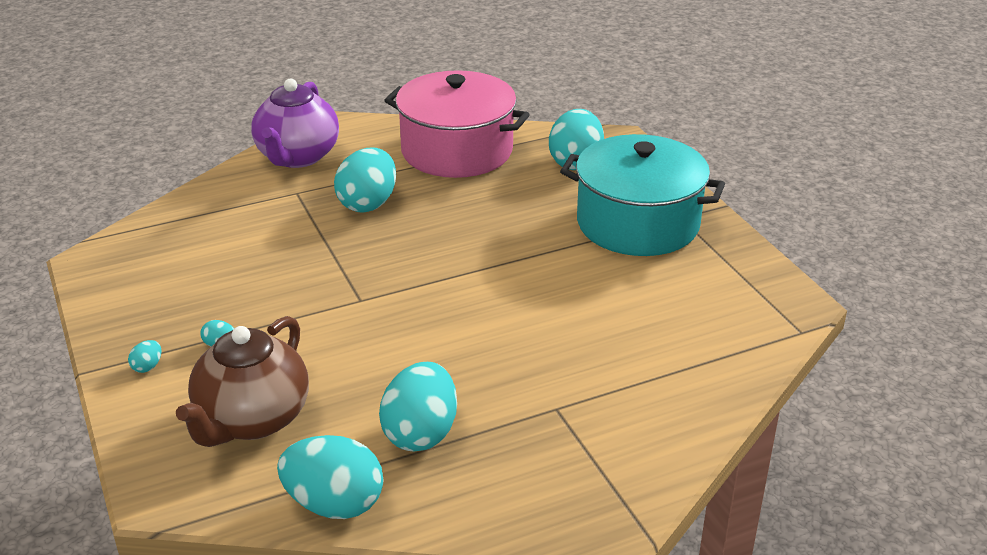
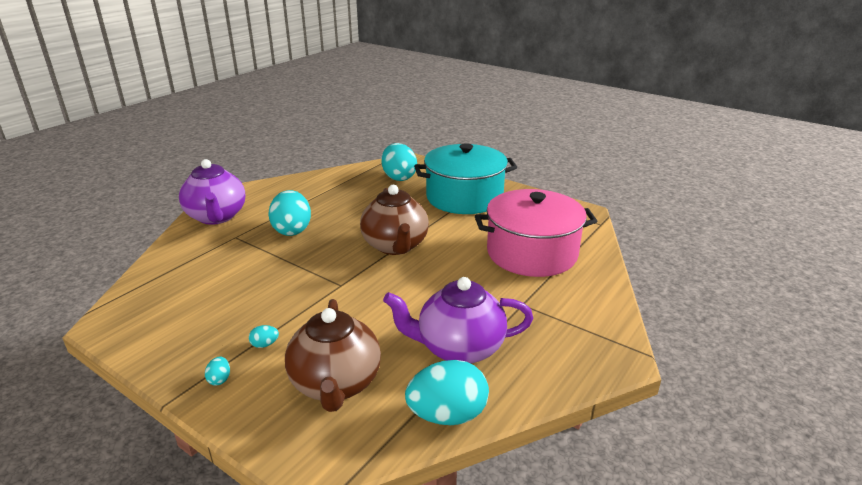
camera: 30 degrees left, 5 degrees down
turquoise egg [379,362,457,451] -> purple teapot [383,277,533,364]
pink pot [384,70,530,178] -> pink pot moved to [475,189,597,277]
none -> brown teapot [360,185,429,255]

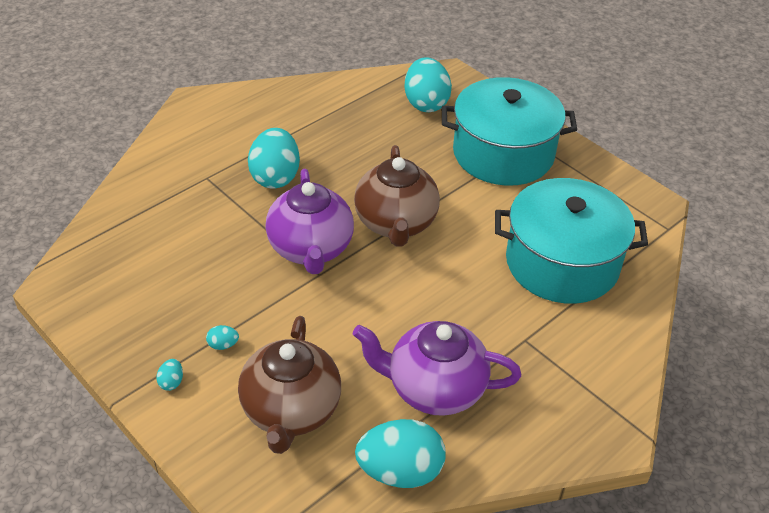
camera: 10 degrees right, 15 degrees up
purple teapot [179,159,245,225] -> purple teapot moved to [265,169,354,274]
pink pot [475,189,597,277] -> turquoise pot [495,178,648,304]

